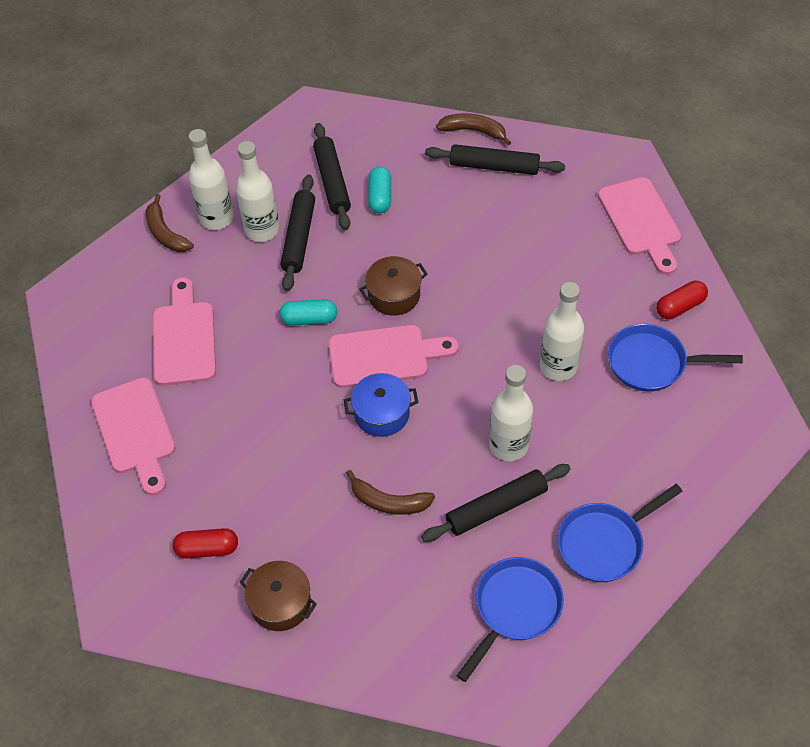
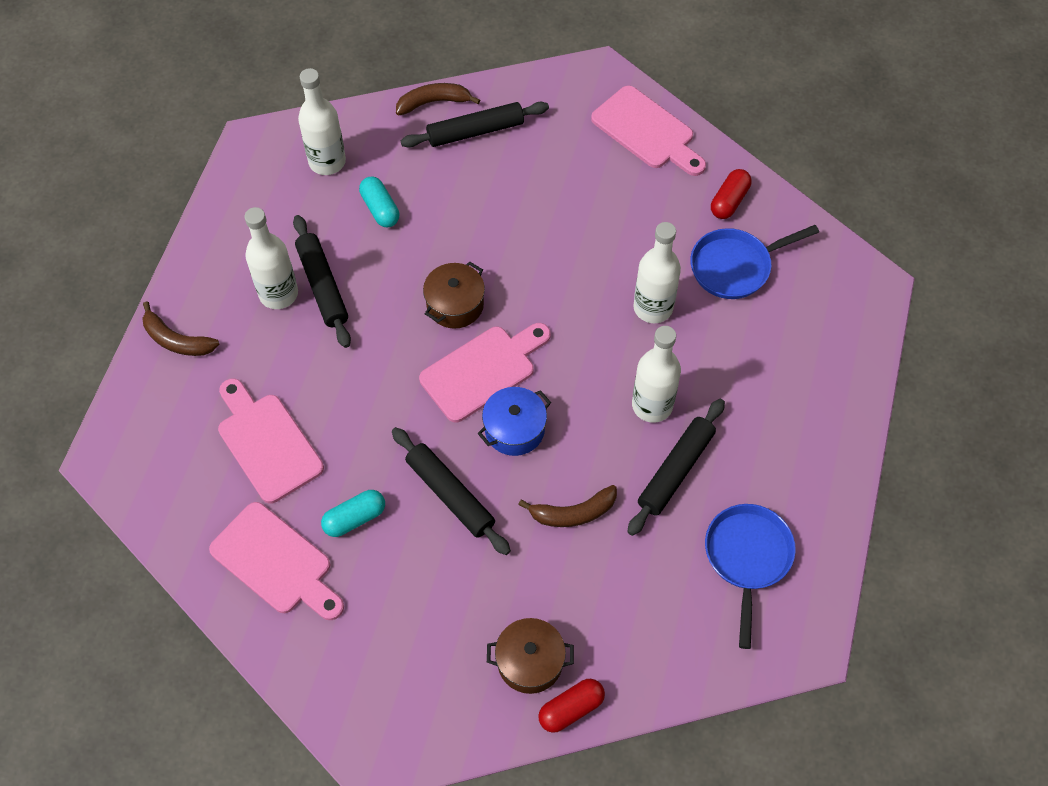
camera: 30 degrees left, 5 degrees up
red capsule [173,528,238,558] -> red capsule moved to [538,679,605,733]
white bottle [189,129,234,230] -> white bottle moved to [298,68,346,175]
turquoise capsule [279,299,337,325] -> turquoise capsule moved to [321,490,385,537]
black rolling pin [313,123,351,230] -> black rolling pin moved to [392,427,511,555]
blue pan [557,484,683,582] -> none

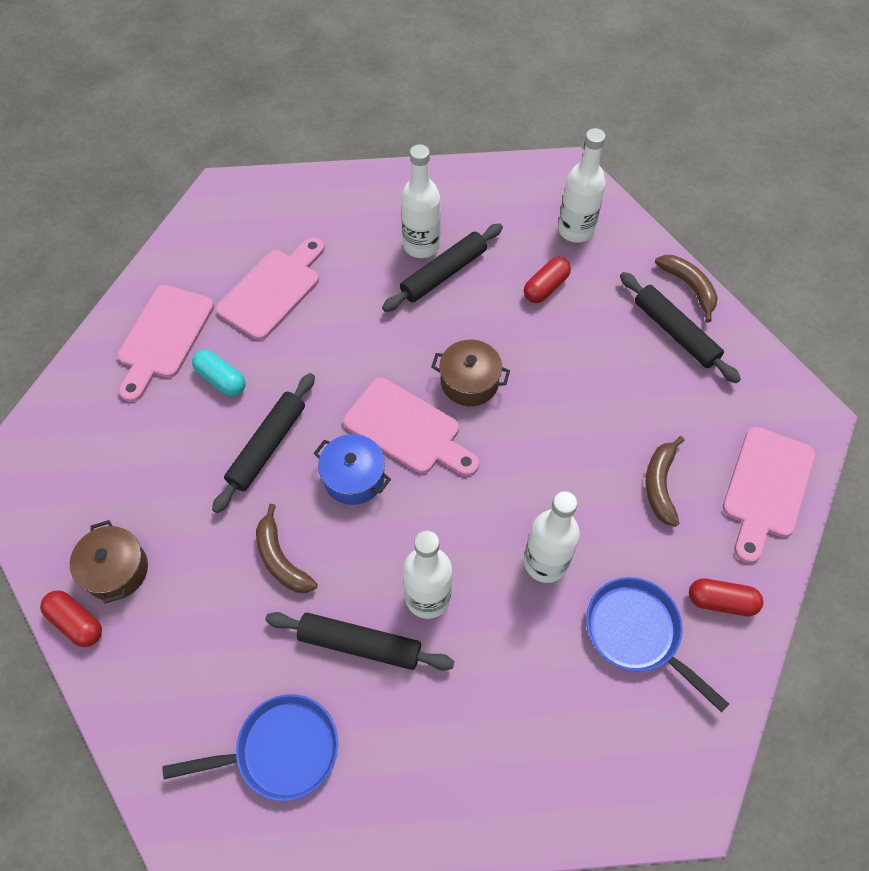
camera: 70 degrees right, 0 degrees up
brown banana [142,302,219,356] -> brown banana moved to [645,436,685,527]
turquoise capsule [359,177,399,227] -> red capsule [524,257,571,303]

